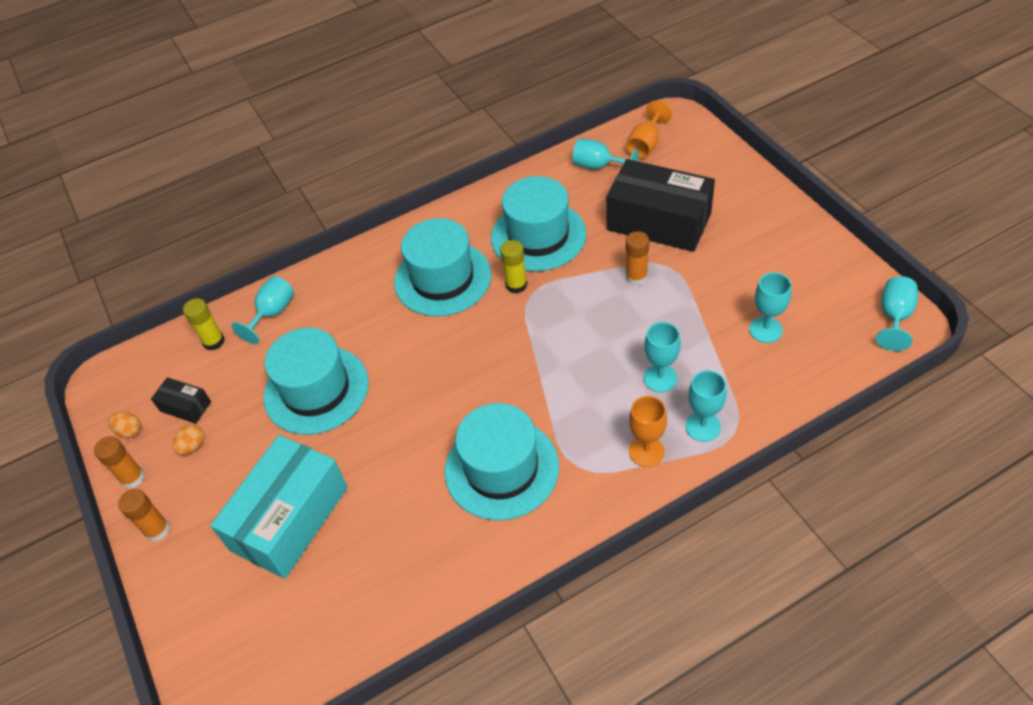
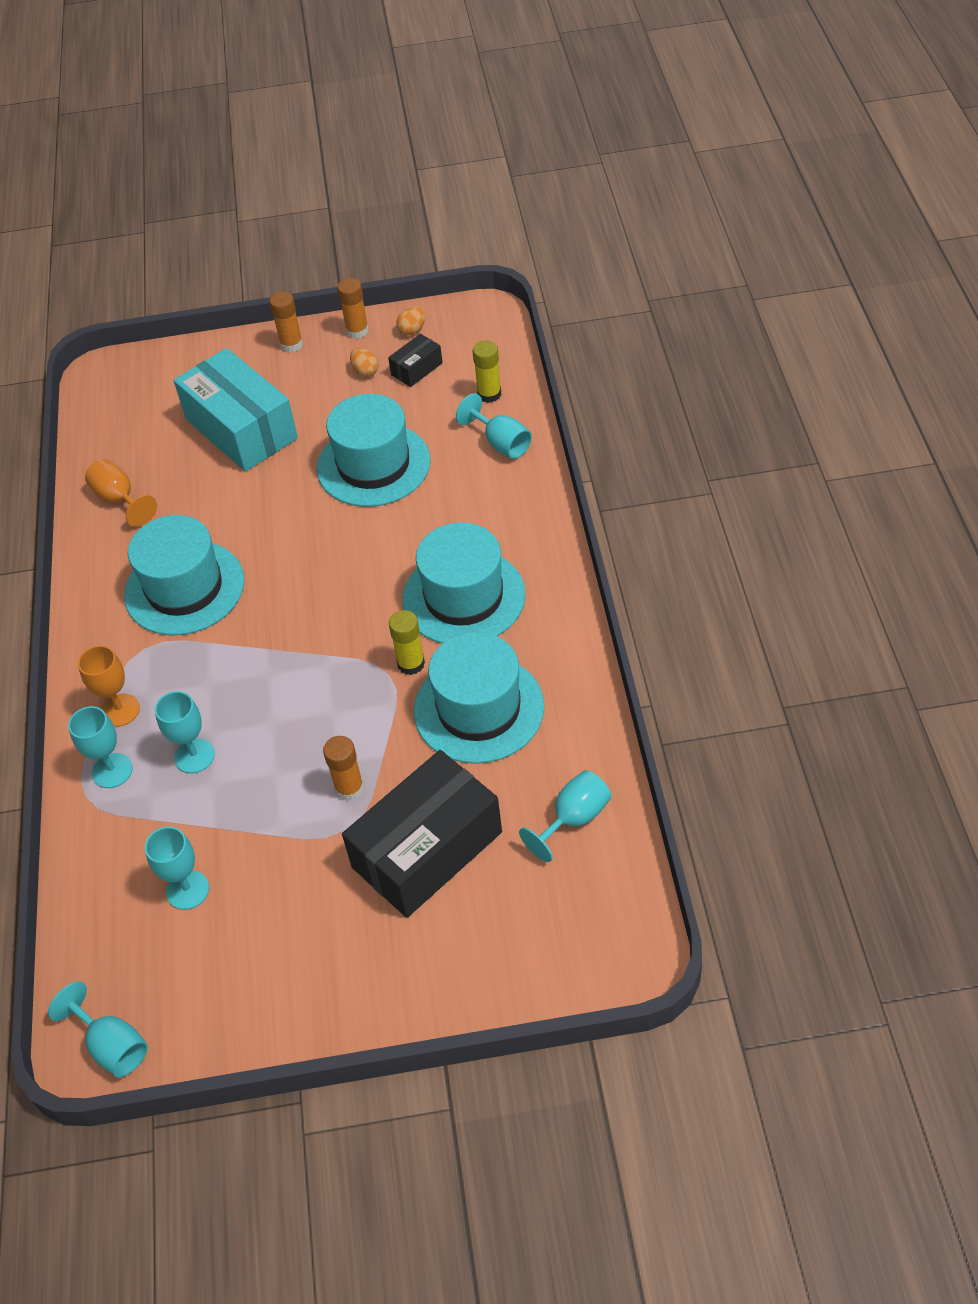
camera: 110 degrees right, 0 degrees up
orange goblet [626,100,672,158] -> orange goblet moved to [85,459,157,527]

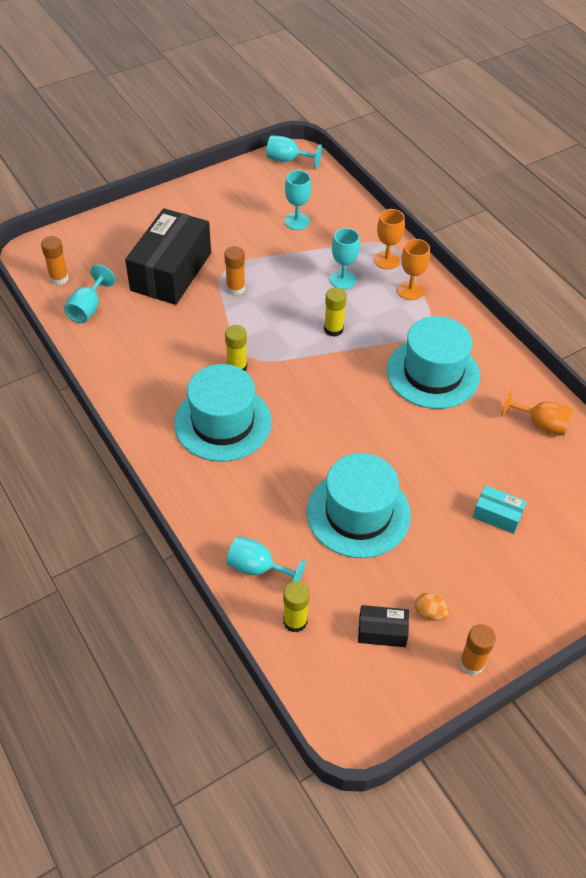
camera: 150 degrees right, 0 degrees up
turquoise goblet [68,706,133,788] -> orange goblet [374,209,405,269]
turquoise box [173,348,298,472] -> turquoise box [473,485,527,534], size x0.44
orange glue stick [269,292,303,352] -> orange glue stick moved to [41,236,69,285]
black box [388,334,443,387] -> black box turned 75 degrees clockwise [358,605,409,647]
orange egg [397,307,426,335] -> none
turquoise hat [414,632,544,764] -> none
none -> yellow glue stick [324,287,347,337]

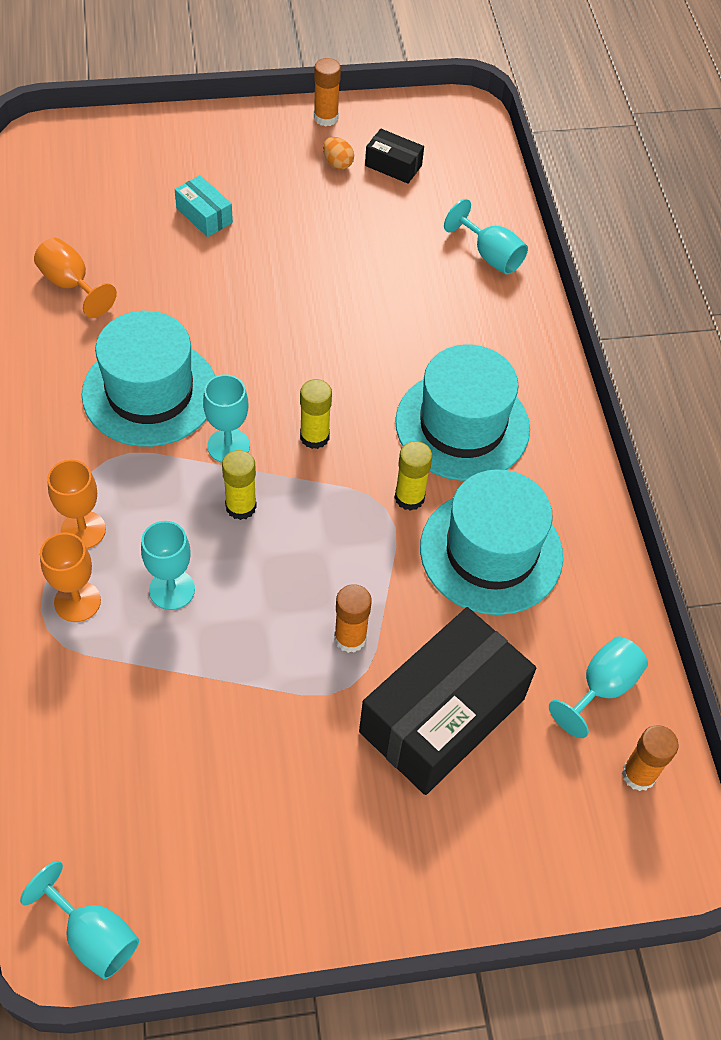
camera: 160 degrees left, 5 degrees up
yellow glue stick [283,581,310,632] -> yellow glue stick moved to [300,379,332,449]
turquoise goblet [285,170,311,230] -> turquoise goblet moved to [203,374,250,463]
turquoise hat [307,453,411,558] -> turquoise hat moved to [420,469,563,615]

